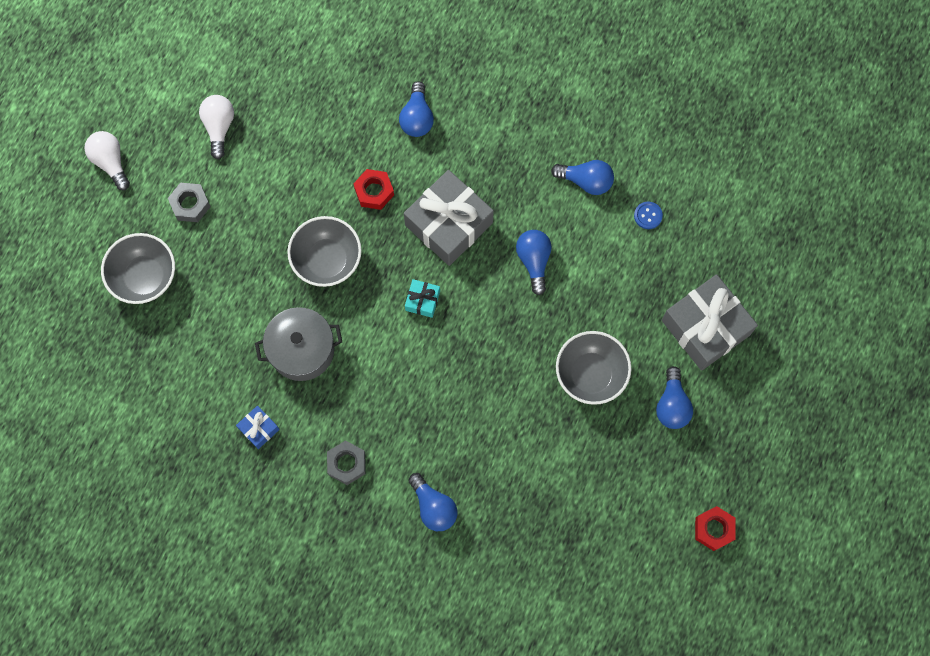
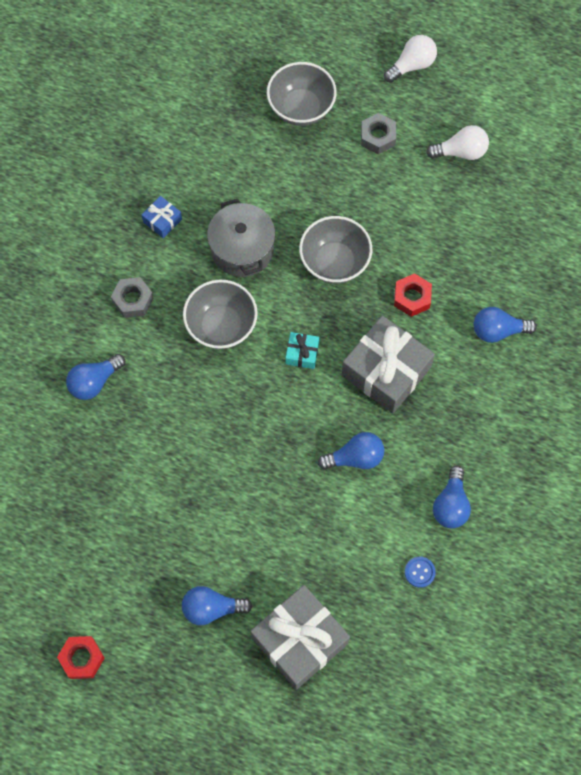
camera: 85 degrees right, 5 degrees down
grey bowl [556,331,631,405] -> grey bowl moved to [183,280,258,349]

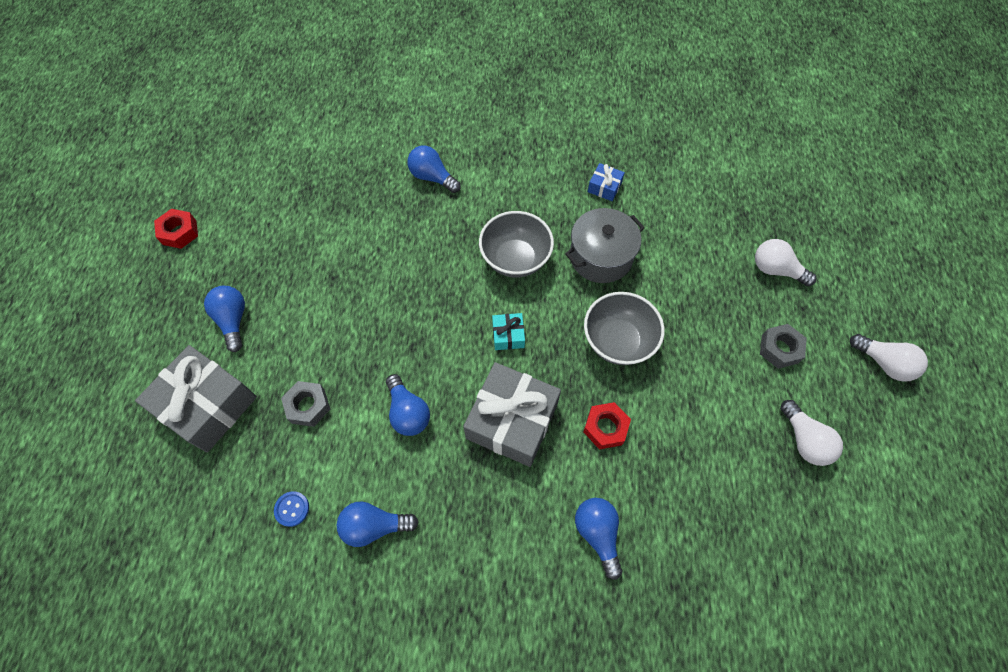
camera: 75 degrees right, 5 degrees down
grey nut [111,277,153,318] -> grey nut moved to [281,381,330,427]
grey bowl [267,62,337,126] -> white light bulb [755,239,817,286]

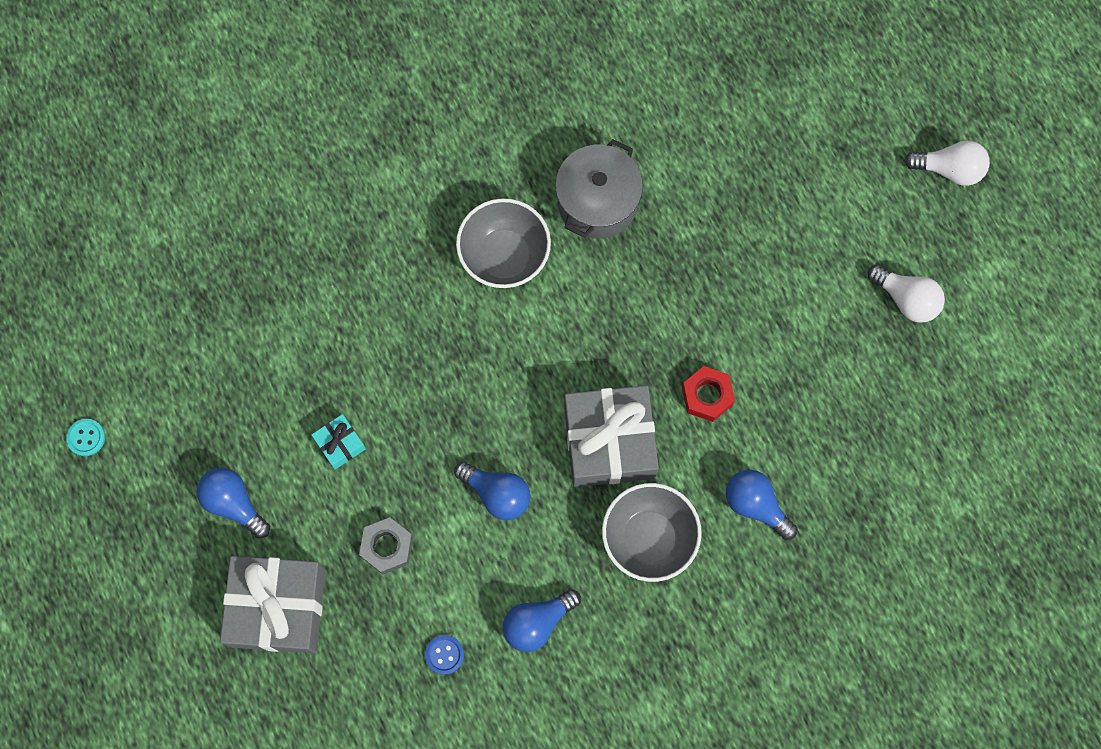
camera: 30 degrees left, 10 degrees up
red nut [154,209,198,249] -> turquoise button [66,419,105,456]
blue light bulb [407,146,461,193] -> none
turquoise gift [492,313,525,350] -> turquoise gift moved to [311,414,366,469]
grey bowl [584,292,665,365] -> grey bowl moved to [602,483,702,582]
blue gift [588,163,625,201] -> none
white light bulb [755,239,817,286] -> none
grey nut [760,324,807,369] -> none

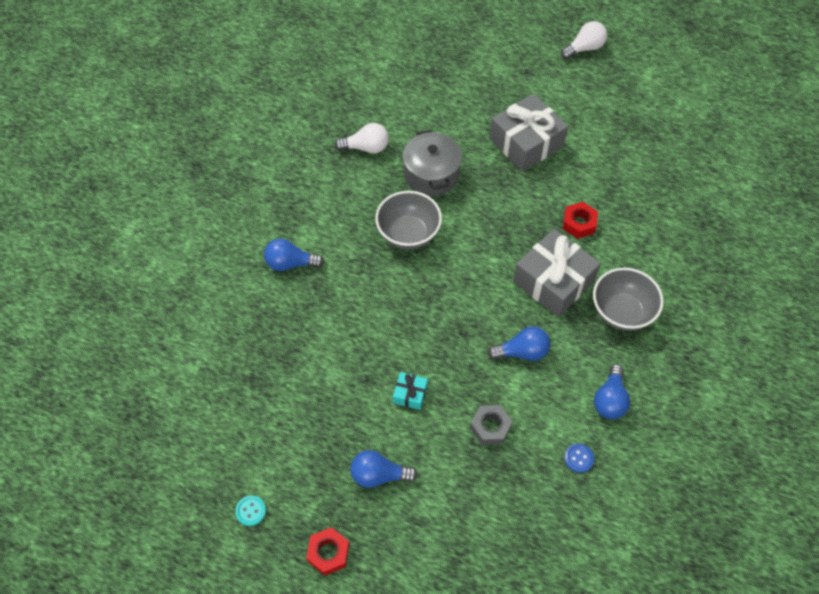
camera: 40 degrees left, 15 degrees down
grey gift [220,556,325,653] -> grey gift moved to [489,94,568,172]
blue light bulb [726,469,798,540] -> blue light bulb moved to [264,239,324,271]
white light bulb [868,264,945,323] -> white light bulb moved to [335,123,389,153]
none -> red nut [306,527,349,576]

